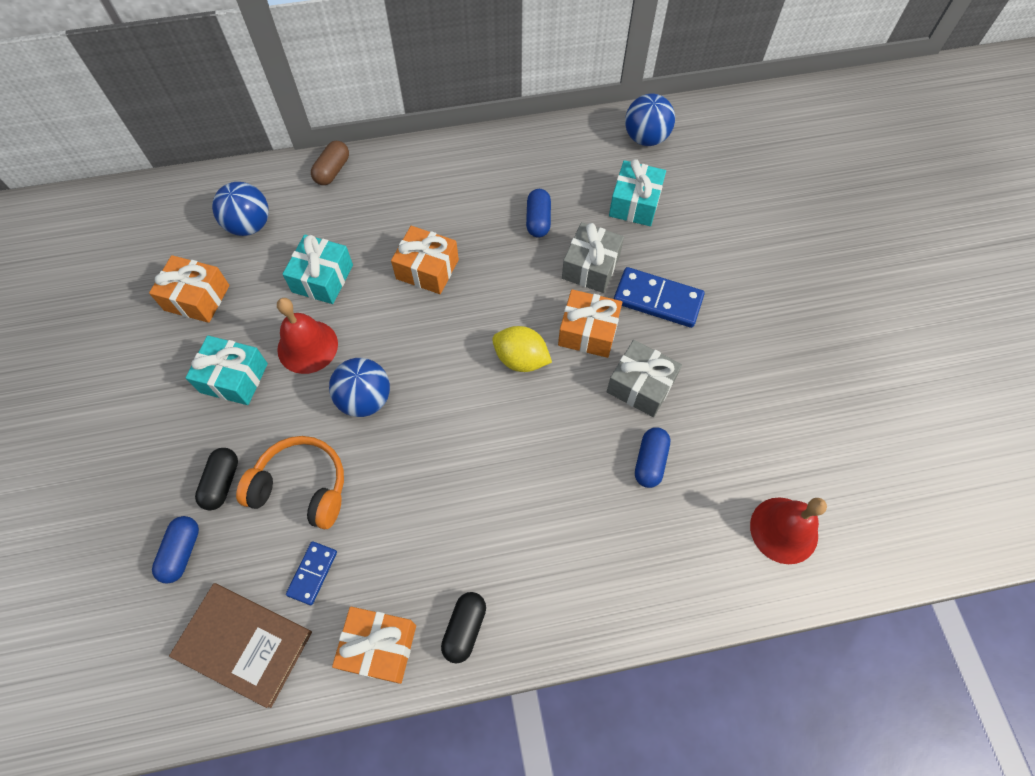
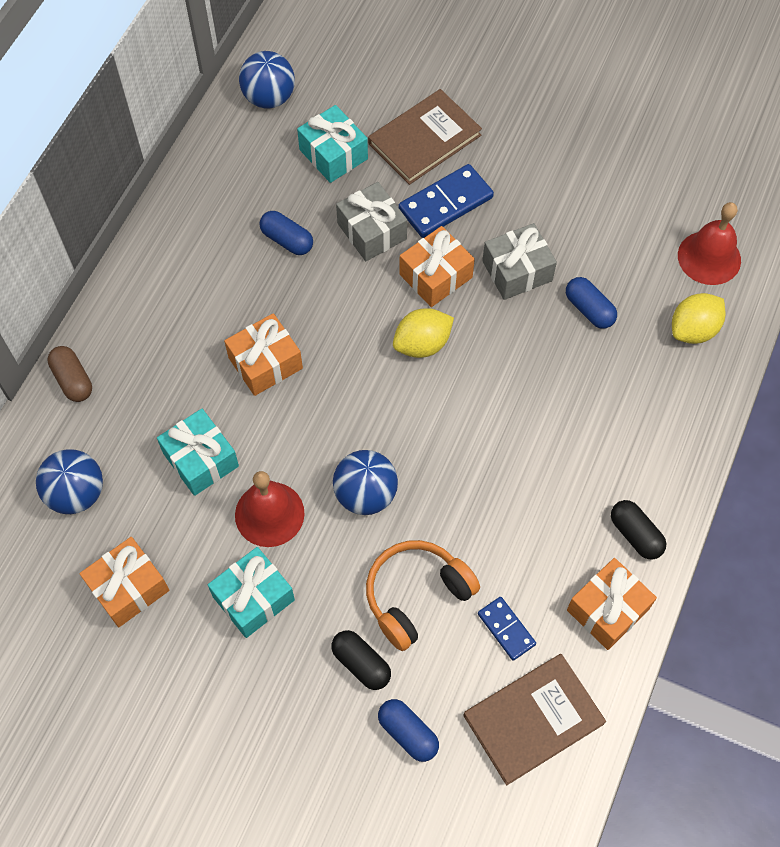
camera: 55 degrees left, 0 degrees up
none -> brown book [368,89,482,185]
none -> yellow lemon [672,293,725,344]

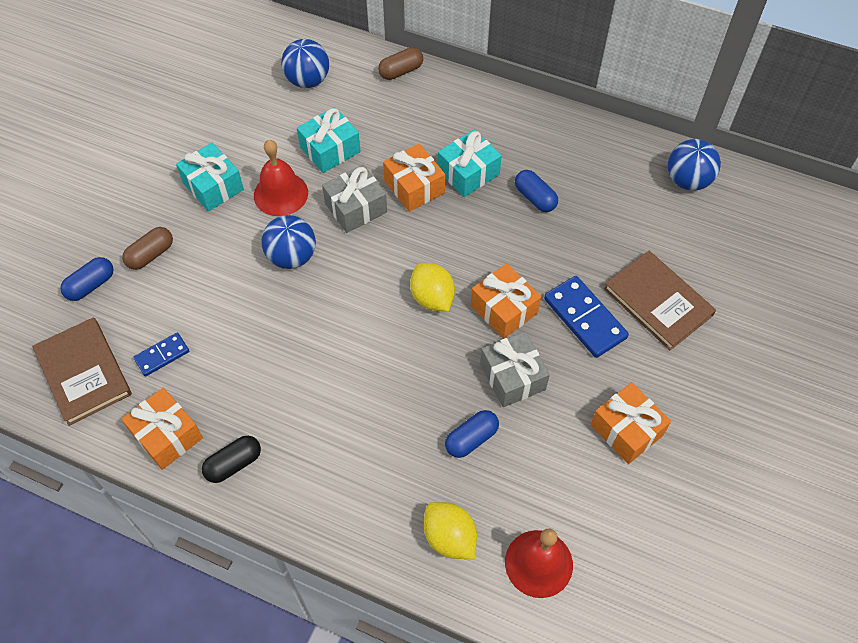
camera: 90 degrees right, 5 degrees down
orange gift [79,537,169,627] -> orange gift moved to [591,382,671,464]
blue capsule [260,211,313,255] -> blue capsule turned 75 degrees counterclockwise [515,170,558,212]
turquoise gift [297,105,368,183] -> turquoise gift moved to [438,130,502,197]
black capsule [331,630,391,690] -> brown capsule [122,227,173,270]
grey gift [336,182,407,261] -> grey gift moved to [322,165,387,233]
orange headphones [366,540,480,651] -> none

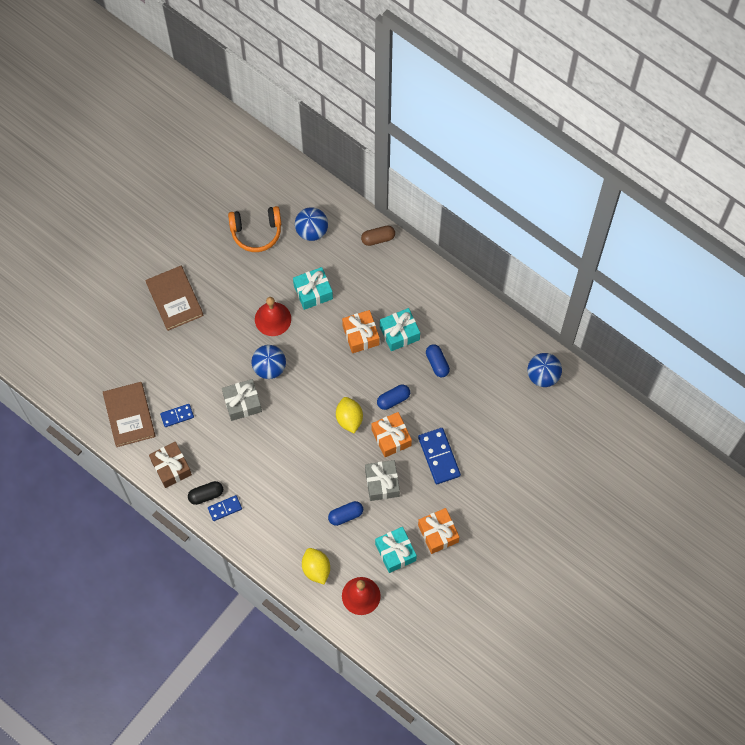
camera: 15 degrees right, 10 degrees up
blue capsule [60,257,114,301] -> blue capsule moved to [377,385,410,410]
orange gift [121,388,203,470] -> brown gift [149,442,192,488]
brown capsule [122,227,173,270] -> none
turquoise gift [176,143,244,211] -> turquoise gift moved to [375,527,417,573]
grey gift [322,165,387,233] -> grey gift moved to [222,379,262,421]
brown book [604,251,716,350] -> brown book moved to [145,266,204,331]
none -> blue domino [208,495,242,521]
none -> orange headphones [228,206,281,252]

